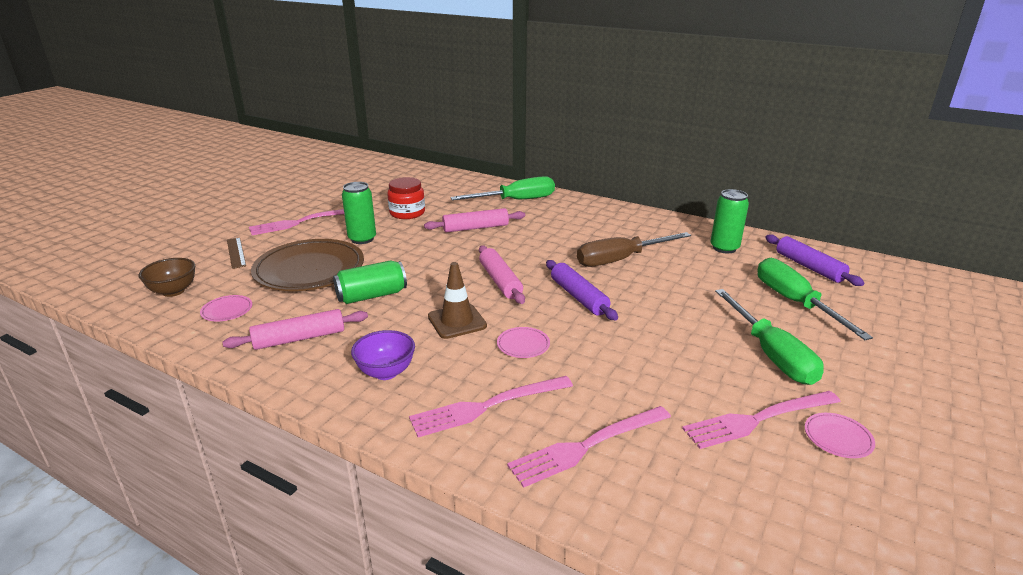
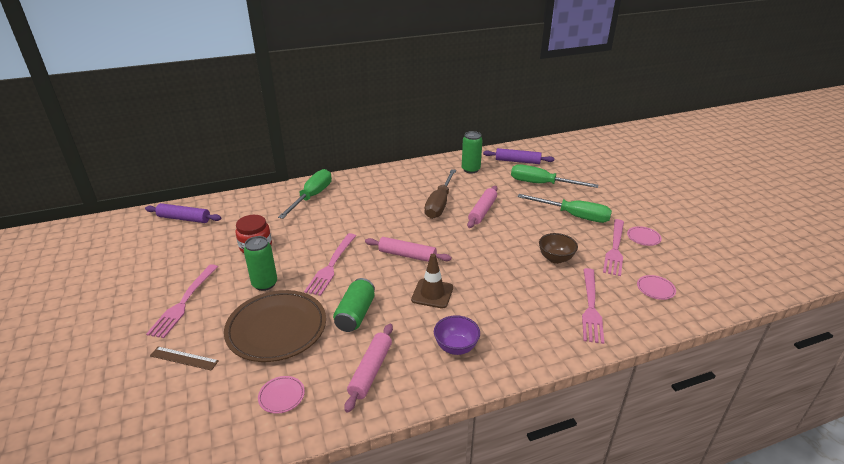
camera: 50 degrees left, 5 degrees up
brown bowl [139,258,195,297] -> brown bowl moved to [539,233,578,264]
pink fork [409,376,573,437] -> pink fork moved to [304,233,356,296]
pink rolling pin [424,208,525,232] -> pink rolling pin moved to [467,186,498,228]
pink plate [497,327,550,358] -> pink plate moved to [637,275,676,300]
purple rolling pin [546,260,618,320] -> purple rolling pin moved to [145,203,221,223]

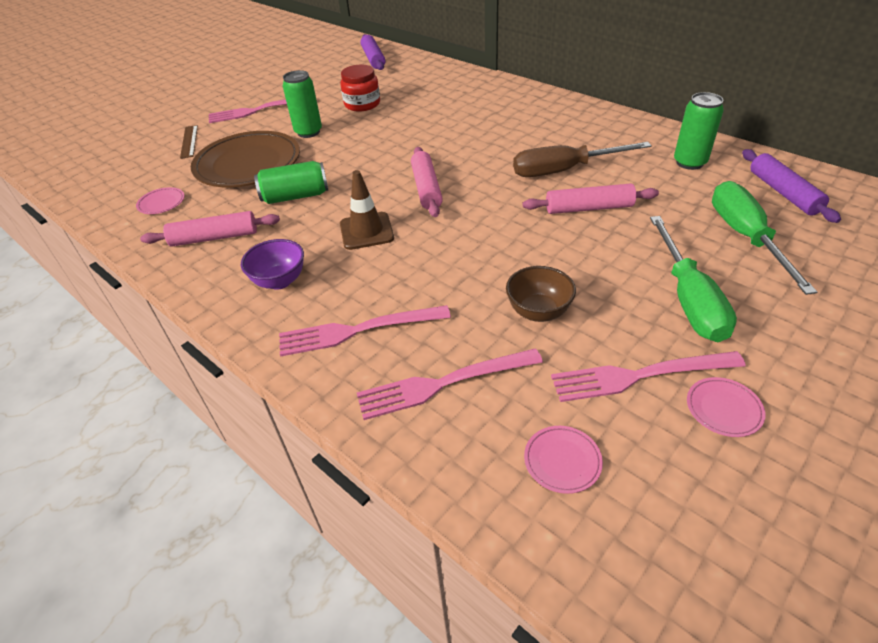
camera: 65 degrees right, 10 degrees up
green screwdriver [278,169,332,219] -> none
pink fork [304,233,356,296] -> pink fork moved to [279,305,451,357]

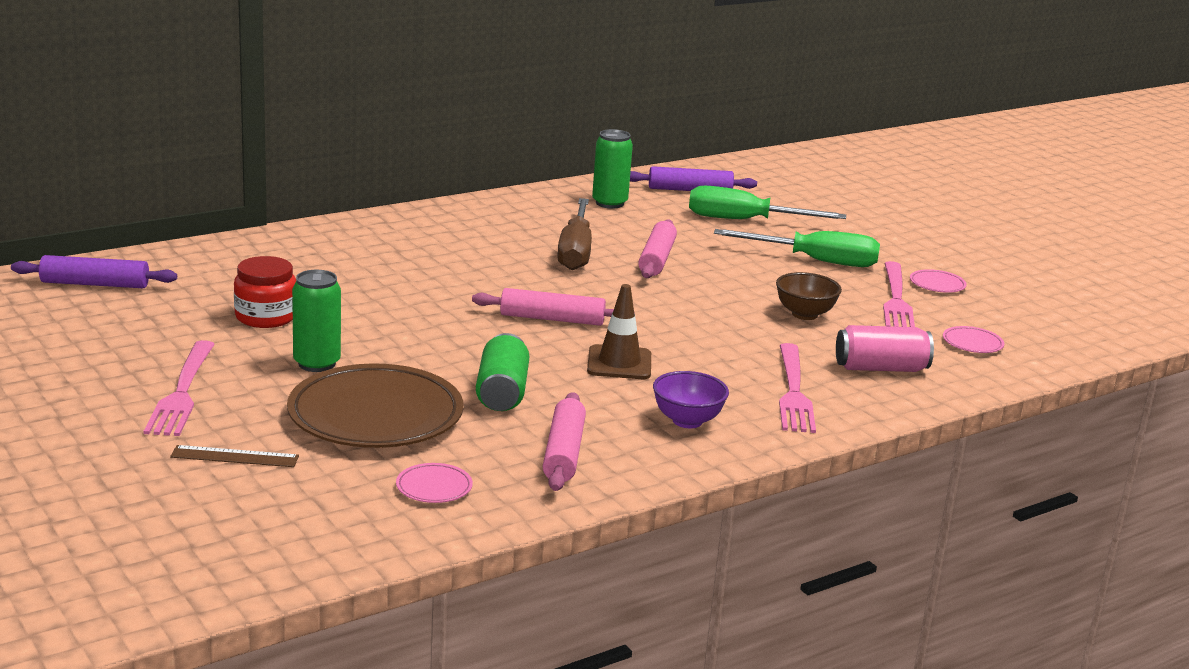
camera: 80 degrees left, 20 degrees down
pink fork [357,348,543,420] -> pink can [836,325,934,372]

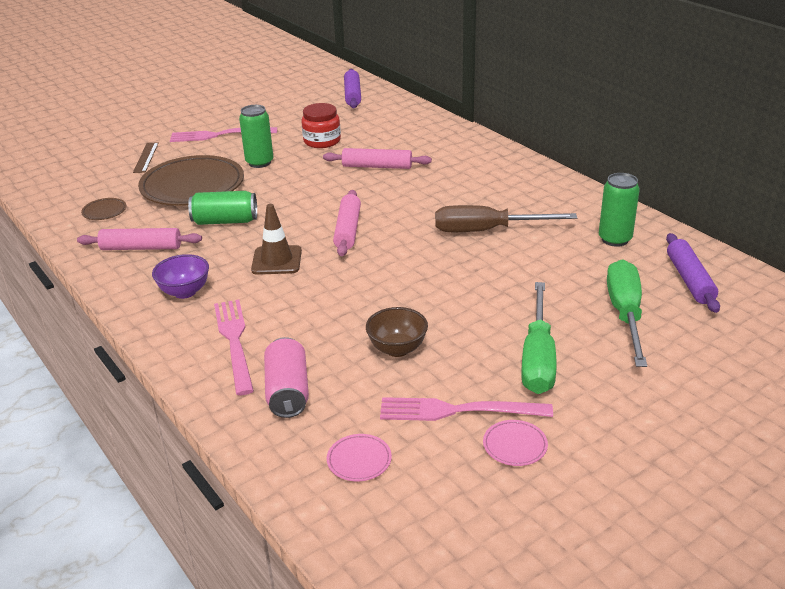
camera: 90 degrees right, 10 degrees up
pink plate [396,463,473,503] -> brown plate [81,198,127,220]
pink rolling pin [638,219,677,278] -> pink rolling pin moved to [323,148,432,169]
pink fork [779,343,816,433] -> pink fork turned 75 degrees clockwise [214,300,254,395]

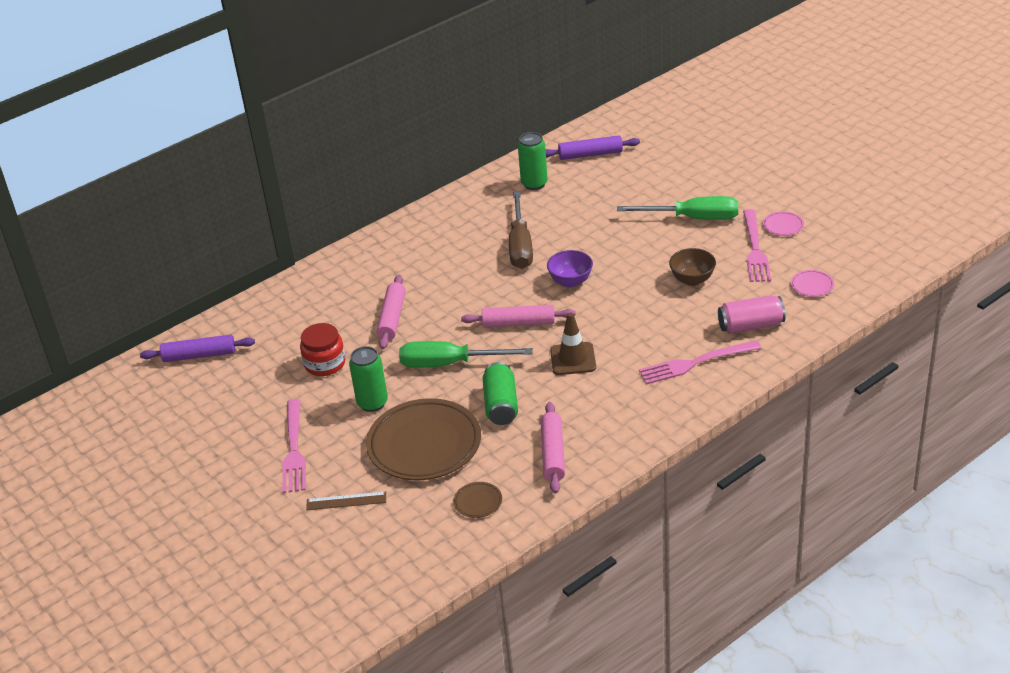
camera: 90 degrees left, 5 degrees up
purple bowl [152,254,209,299] -> purple bowl moved to [547,250,593,287]
green screwdriver [607,259,647,367] -> green screwdriver moved to [399,341,533,368]

